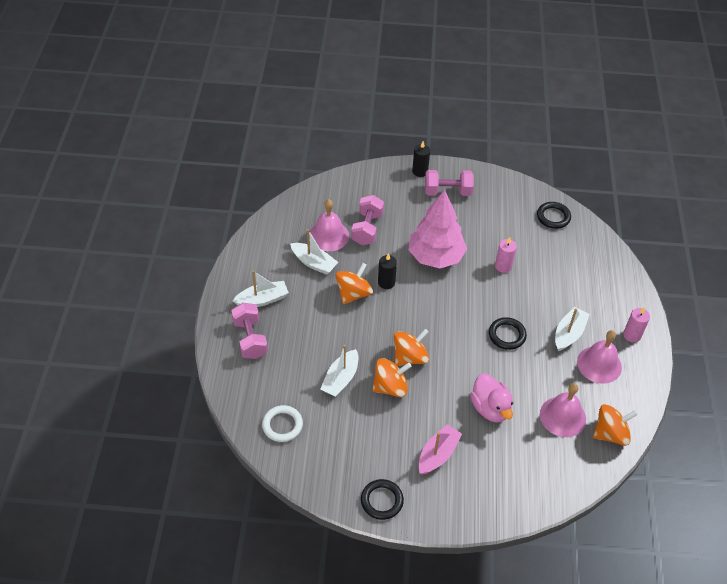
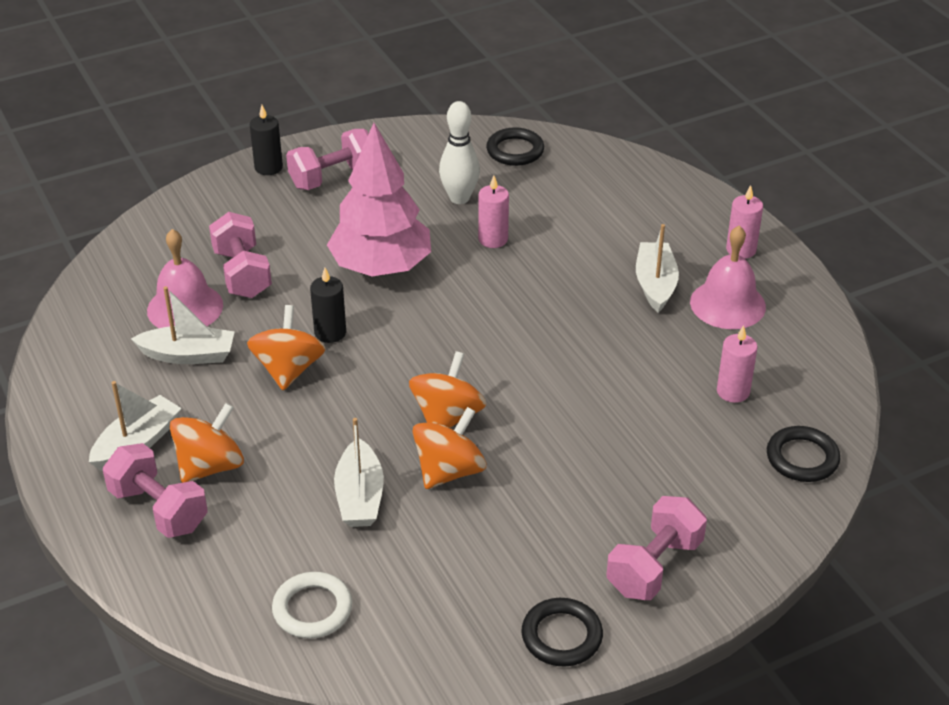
camera: 30 degrees left, 10 degrees down
pink boat [418,424,462,475] -> none
pink duck [470,373,513,423] -> none
black ring [489,317,527,350] -> black ring moved to [767,426,840,482]
pink bell [540,383,586,437] -> pink candle [717,325,758,403]
orange spinning top [593,404,638,446] -> orange spinning top moved to [170,403,244,483]
none -> white bowling pin [439,101,480,204]
none -> pink dumbbell [606,496,707,600]

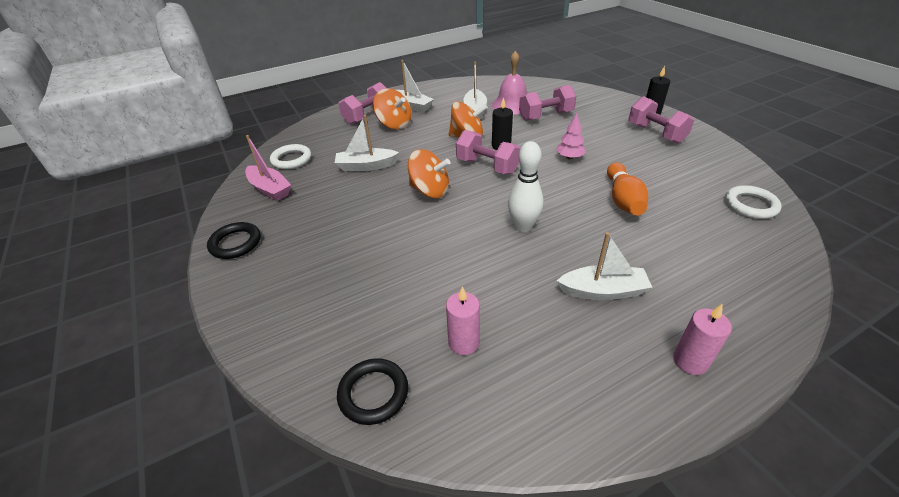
camera: 90 degrees right, 0 degrees up
pink tree [327,123,431,276] -> pink tree [556,113,586,159], size x0.42
orange spinning top [412,407,486,489] -> none
white bowling pin [439,101,480,204] -> white bowling pin moved to [508,141,544,232]
pink candle [478,176,509,248] -> orange bowling pin [607,162,648,215]
black ring [486,127,544,166] -> white ring [725,185,782,219]
pink dumbbell [606,496,707,600] -> pink dumbbell moved to [456,130,521,175]
pink bell [690,225,766,329] -> none
none -> pink boat [245,135,291,201]

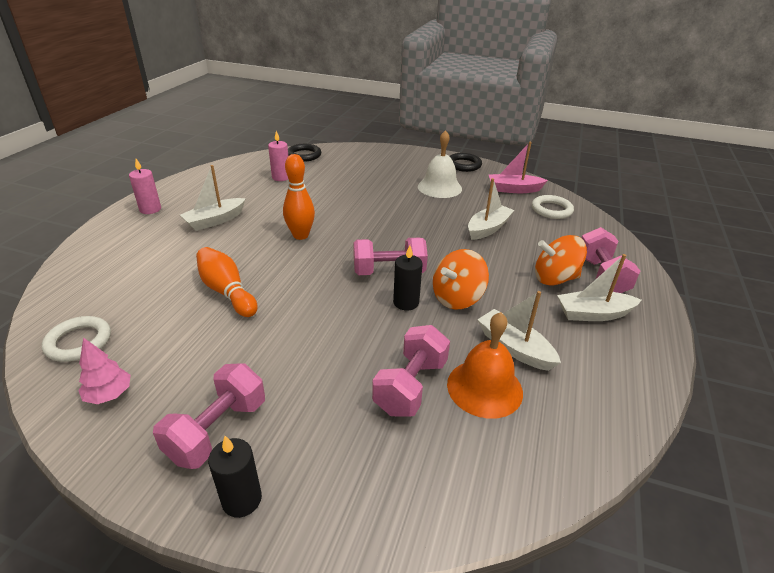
camera: 135 degrees right, 5 degrees down
orange spinning top [408,149,451,198] -> none
pink bell [492,51,527,115] -> orange bell [447,312,523,419]
white bowling pin [508,141,544,232] -> orange bowling pin [283,154,315,240]
pink tree [556,113,586,159] -> pink tree moved to [78,337,130,404]
pink dumbbell [629,96,694,144] -> pink dumbbell turned 75 degrees counterclockwise [153,363,265,469]
none -> white bell [418,130,462,198]

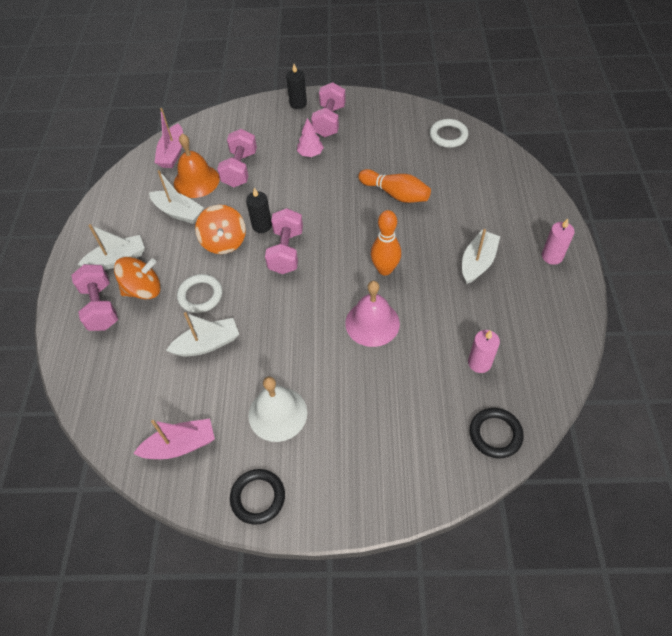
camera: 165 degrees right, 20 degrees up
pink tree [78,337,130,404] -> pink tree moved to [297,118,324,157]
pink dumbbell [353,238,428,275] -> pink dumbbell turned 60 degrees counterclockwise [265,208,303,274]
orange spinning top [433,249,489,309] -> orange spinning top turned 135 degrees clockwise [195,205,246,254]
white boat [468,178,514,240] -> white boat turned 135 degrees counterclockwise [166,312,239,357]
white ring [532,195,574,219] -> white ring moved to [177,274,222,313]
none -> pink boat [154,108,183,168]
none -> pink bell [345,281,400,347]

